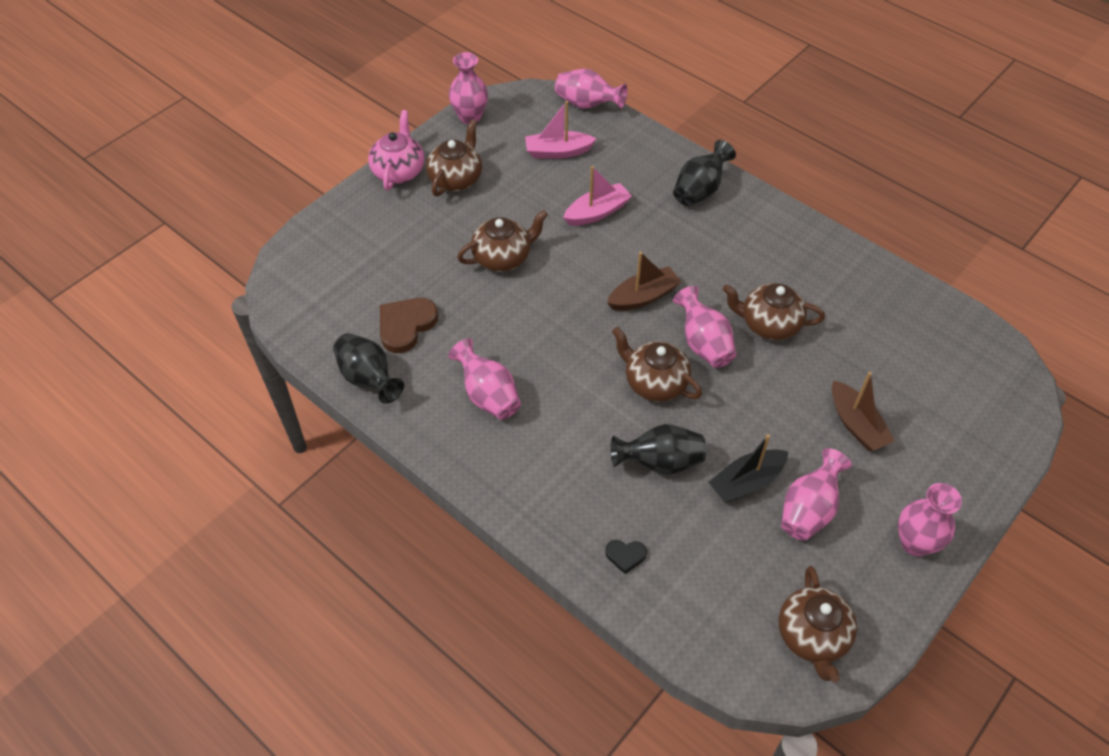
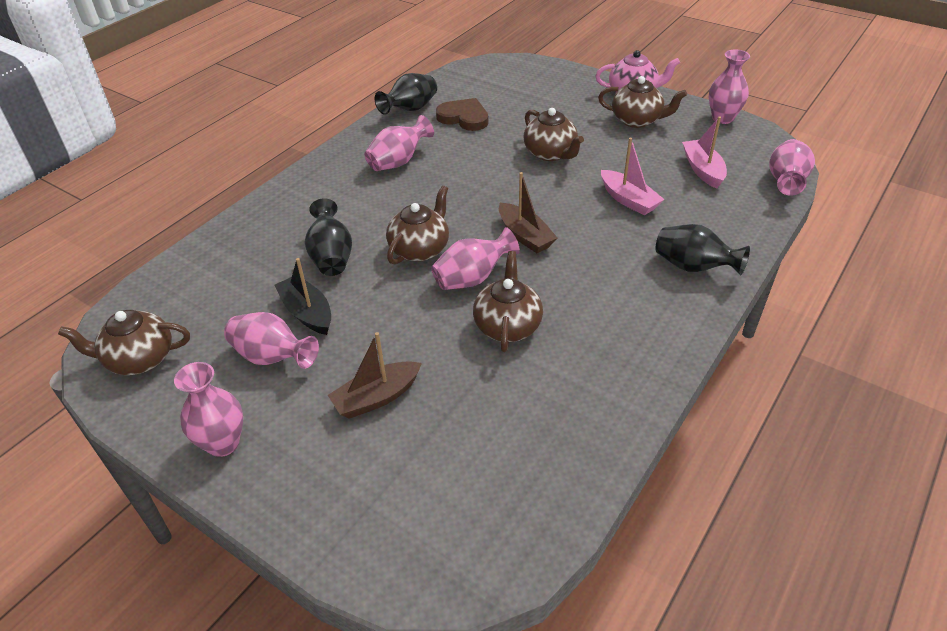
camera: 85 degrees right, 10 degrees down
black heart [605,540,647,574] -> none

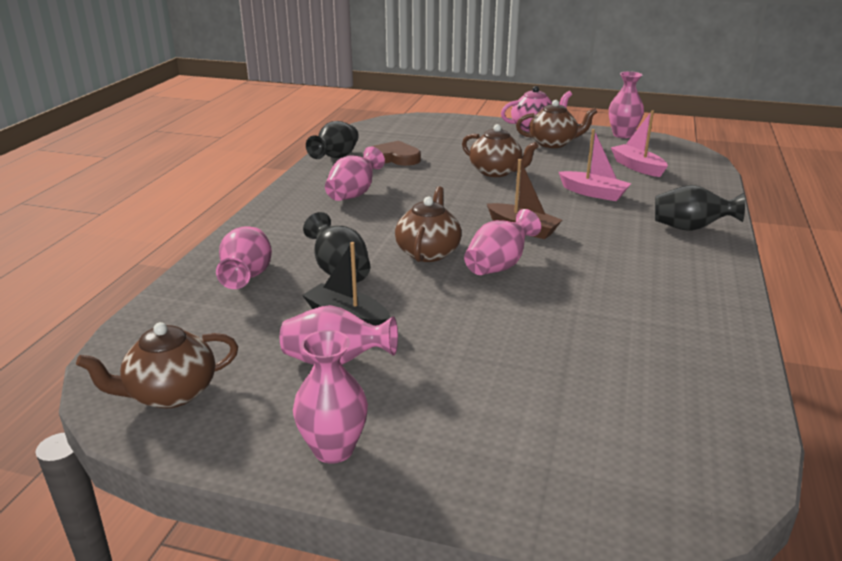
camera: 20 degrees left, 15 degrees down
brown boat [328,332,422,419] -> none
brown teapot [473,251,543,352] -> none
pink vase [769,139,815,196] -> pink vase moved to [216,226,272,289]

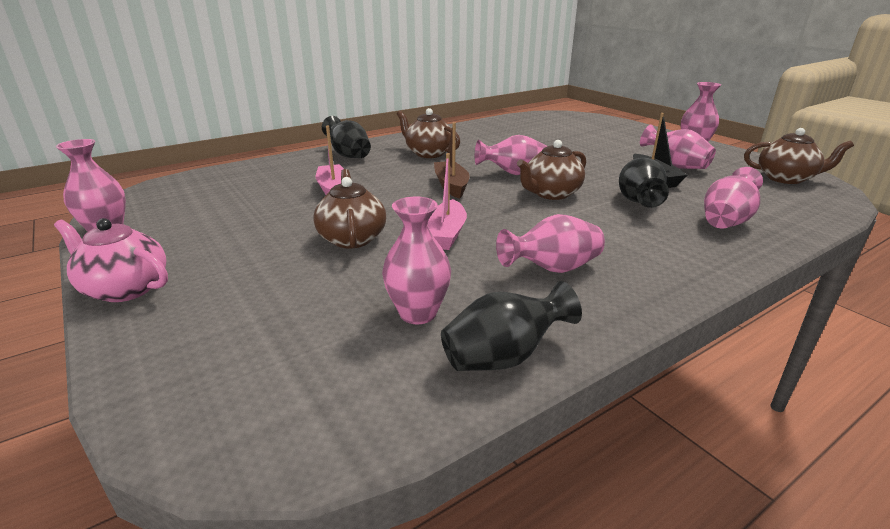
camera: 140 degrees left, 0 degrees up
brown heart [372,141,421,166] -> pink vase [382,197,451,324]
brown teapot [516,100,597,148] -> brown teapot moved to [397,108,460,158]
pink boat [611,111,668,177] -> pink boat moved to [427,153,467,250]

